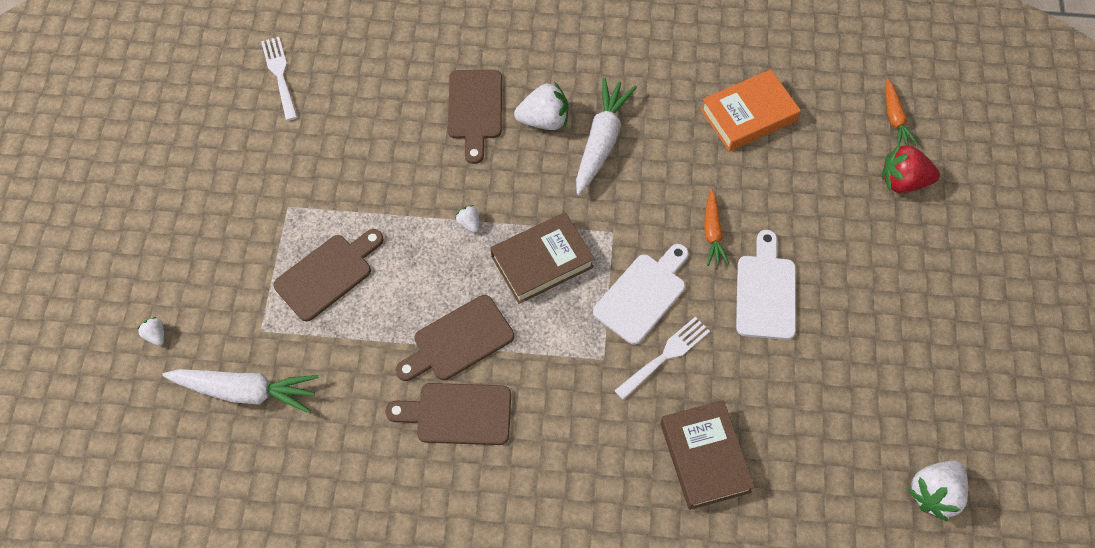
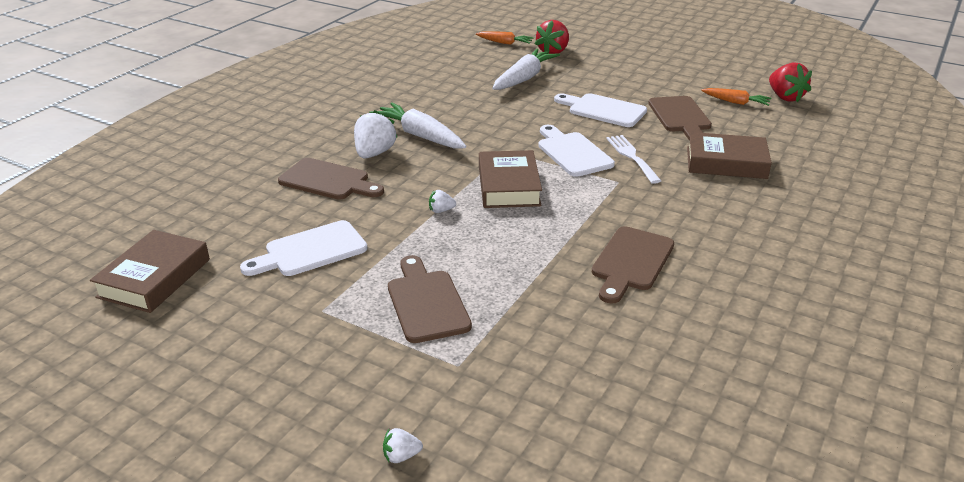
camera: 65 degrees left, 30 degrees down
white carrot [162,369,319,414] -> white carrot moved to [492,49,560,90]
white fork [261,37,298,121] -> brown book [90,230,210,313]
brown cutting board [396,295,514,381] -> brown cutting board moved to [648,96,712,140]
orange book [701,69,801,151] -> none
orange carrot [704,189,730,266] -> orange carrot moved to [701,88,771,106]
white strawberry [908,460,968,522] -> red strawberry [769,63,812,102]
none -> white cutting board [240,220,368,276]

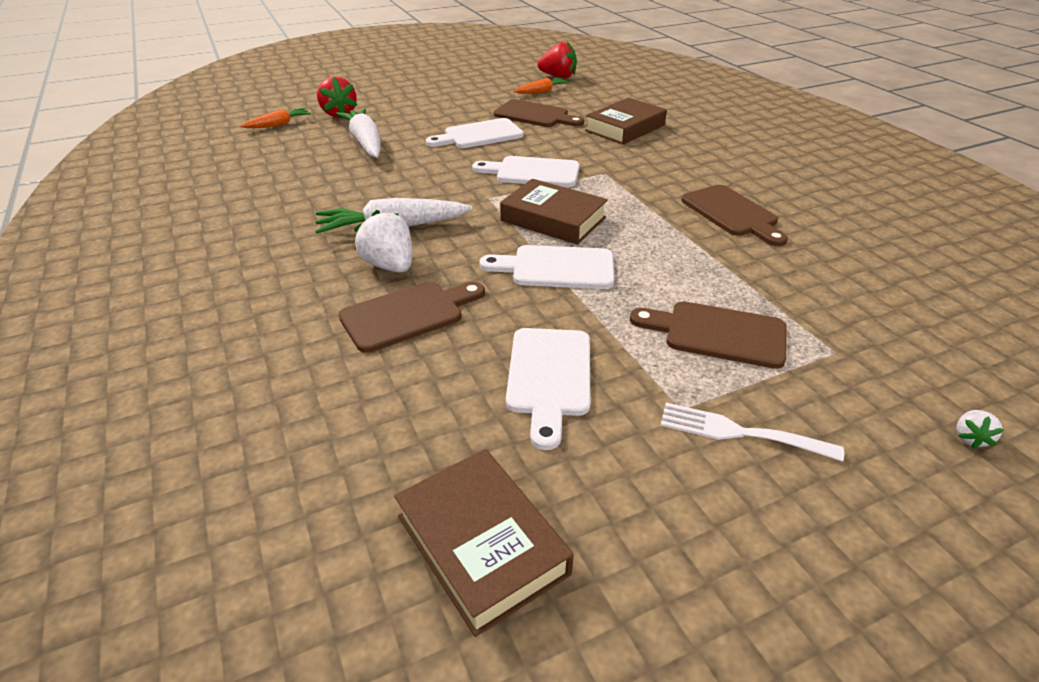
camera: 55 degrees left, 5 degrees up
white strawberry [429,190,456,213] -> white cutting board [479,245,614,289]
white fork [606,135,661,184] -> white fork moved to [660,403,844,462]

